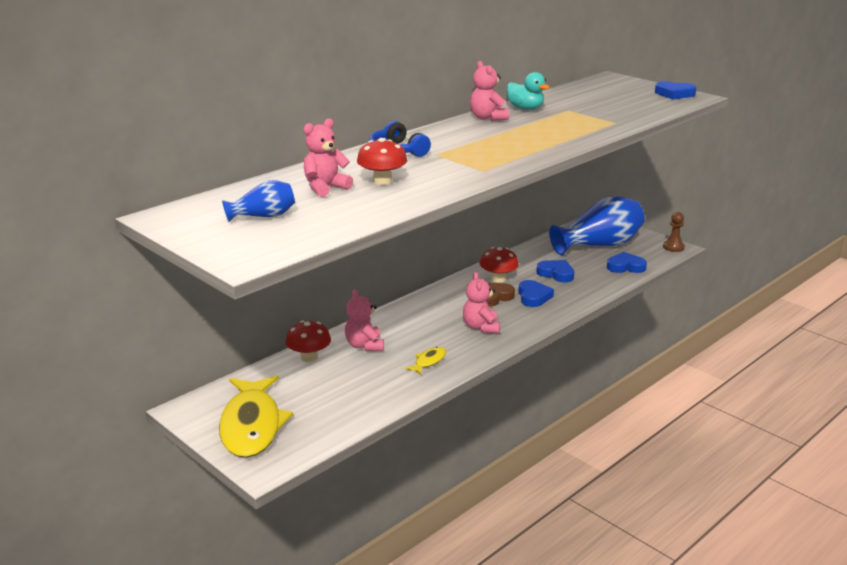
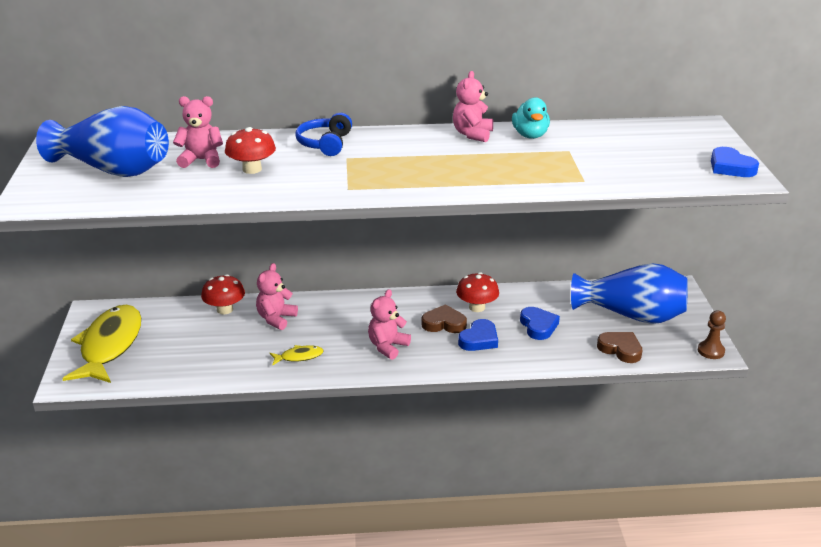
camera: 40 degrees right, 5 degrees up
yellow fish [219,376,293,458] -> yellow fish turned 150 degrees clockwise [62,305,141,383]
blue vase [222,180,295,222] -> blue vase [36,106,169,177], size x2.05
blue heart [607,252,647,273] -> brown heart [597,332,643,363]

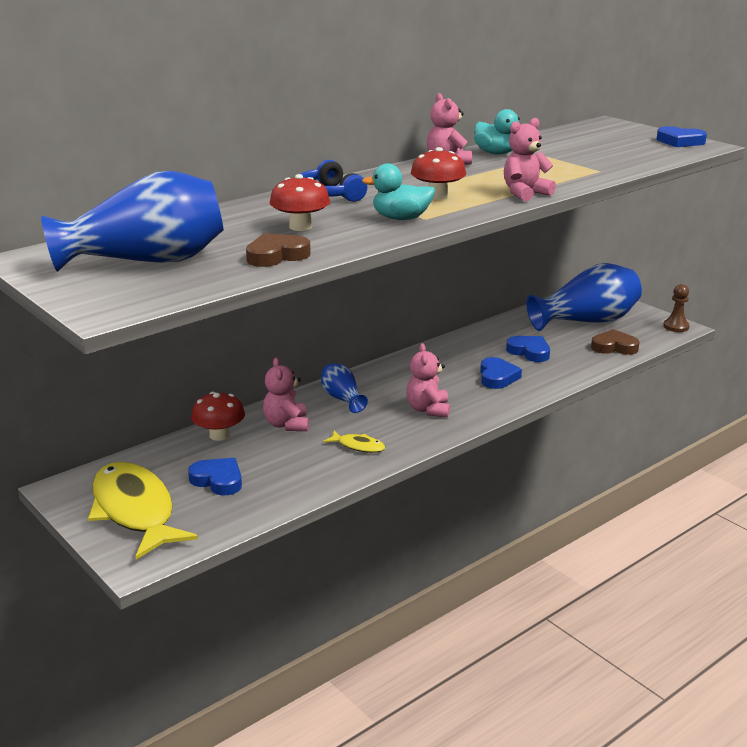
camera: 35 degrees left, 5 degrees down
pink teddy bear [173,96,223,168] -> pink teddy bear moved to [504,118,556,201]
yellow fish [270,345,324,366] -> yellow fish turned 75 degrees clockwise [323,431,385,453]
brown heart [421,304,467,333] -> brown heart moved to [246,233,311,267]
red mushroom [456,272,499,312] -> red mushroom moved to [411,147,466,200]
none -> blue heart [188,458,242,495]
none -> blue vase [321,363,368,413]
none -> turquoise duck [362,163,435,220]

